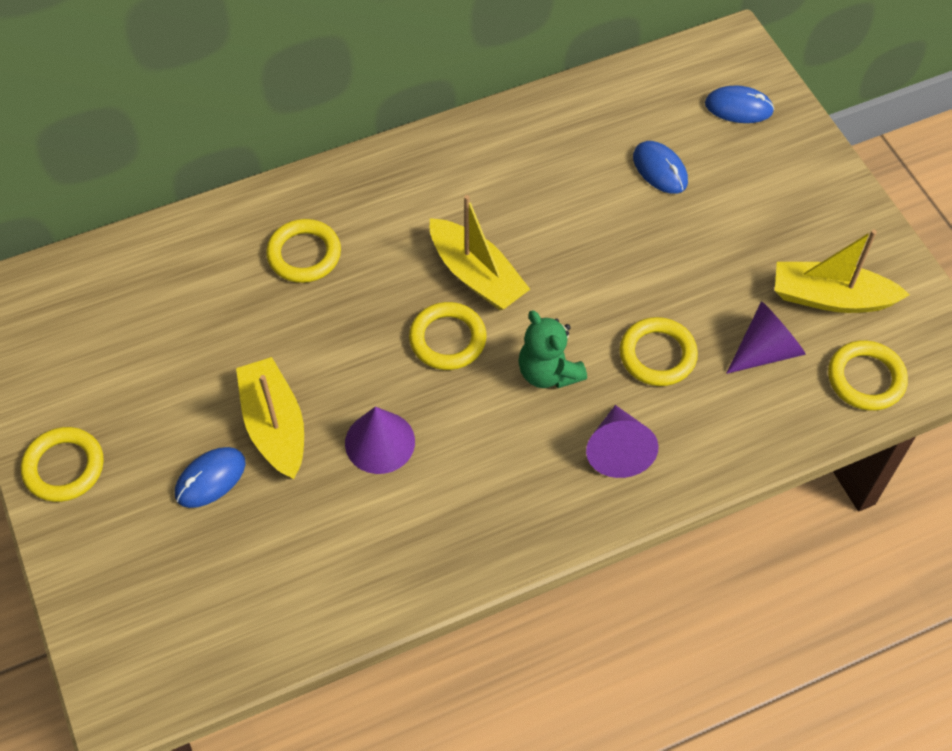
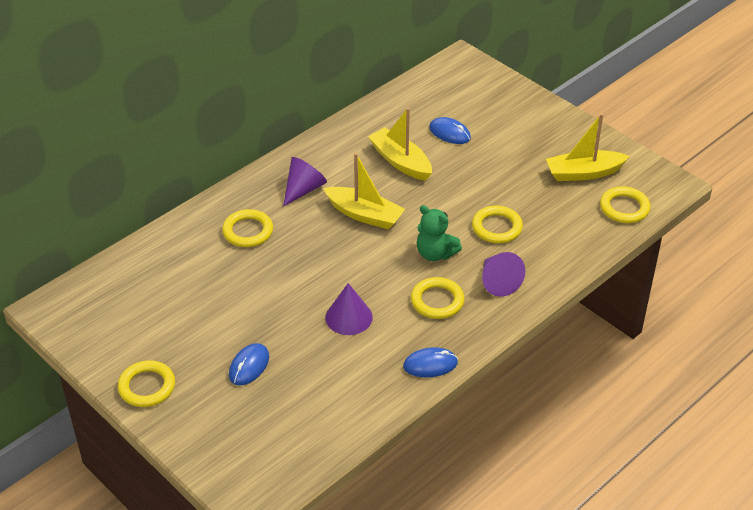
camera: 20 degrees left, 15 degrees down
yellow boat [236,357,304,479] -> yellow boat moved to [368,108,432,181]
yellow ring [409,302,486,370] -> yellow ring moved to [411,277,464,319]
blue mouse [705,85,774,123] -> blue mouse moved to [403,347,458,378]
purple cone [726,302,806,374] -> purple cone moved to [283,157,327,207]

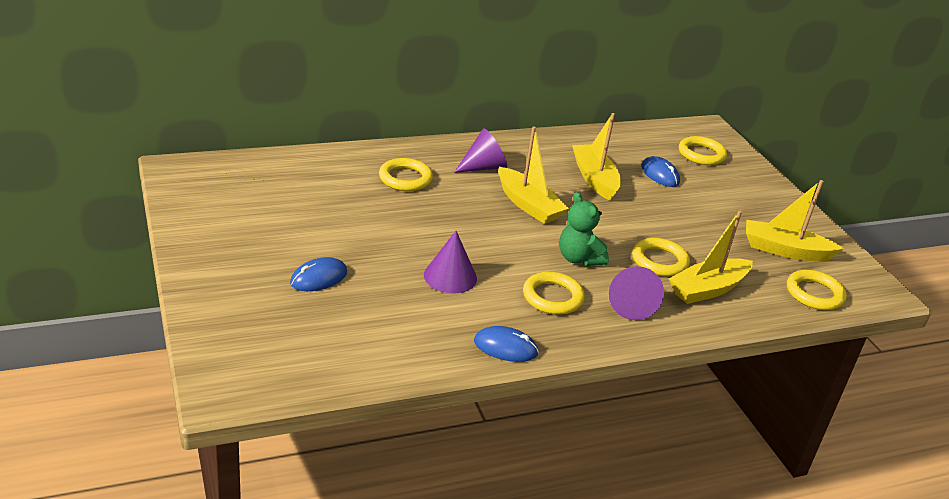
camera: 20 degrees right, 10 degrees down
yellow ring [118,360,175,407] -> yellow ring moved to [679,136,727,165]
none -> yellow boat [669,210,753,304]

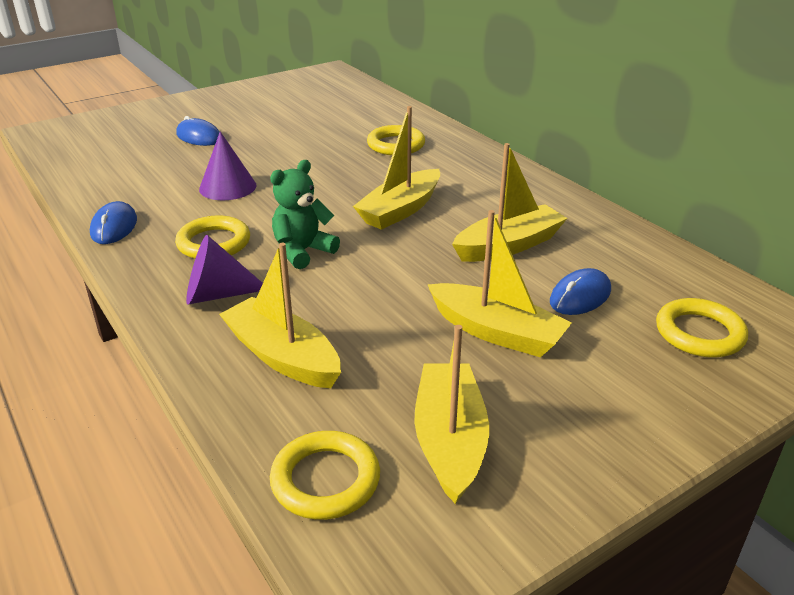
camera: 80 degrees right, 0 degrees up
purple cone [454,128,507,173] -> none
yellow ring [632,238,690,276] -> none
none -> yellow boat [427,210,572,358]

